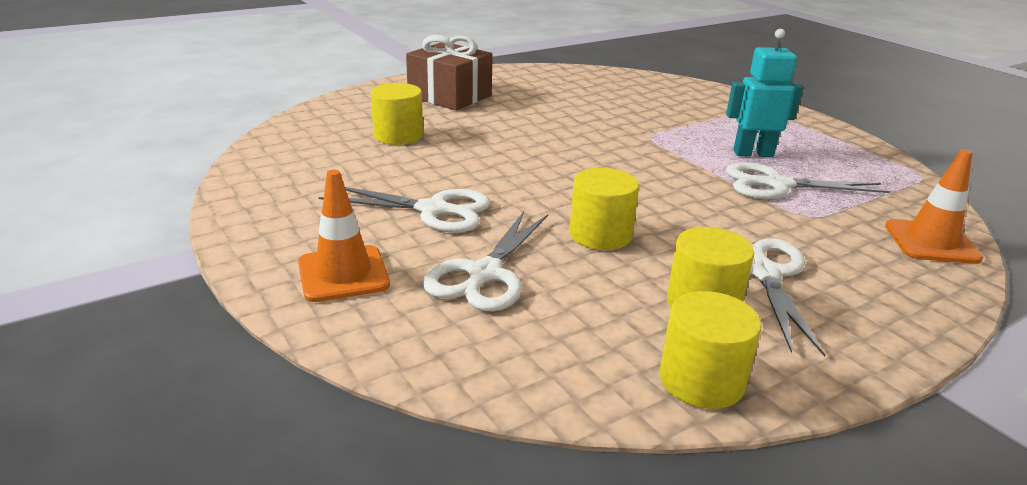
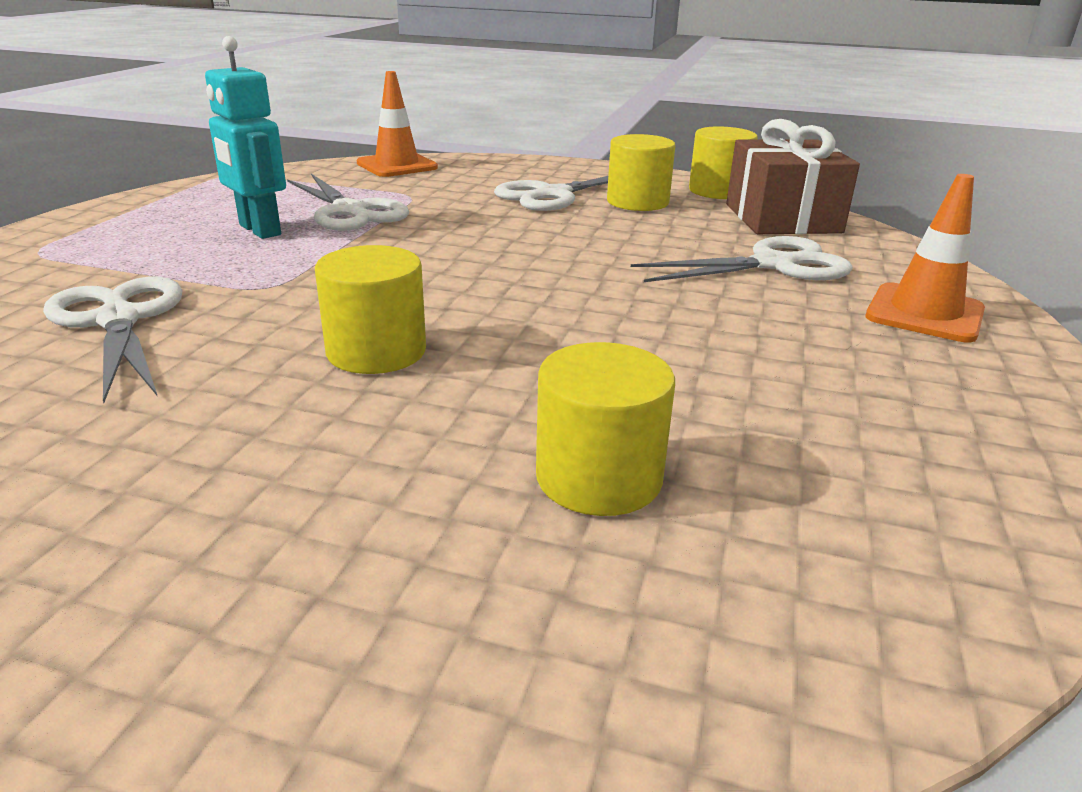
camera: 130 degrees left, 0 degrees up
white scissors [319,187,491,233] -> white scissors moved to [43,277,183,403]
brown gift [406,35,493,111] -> brown gift moved to [726,119,860,234]
yellow cylinder [569,168,639,250] -> yellow cylinder moved to [315,245,426,374]

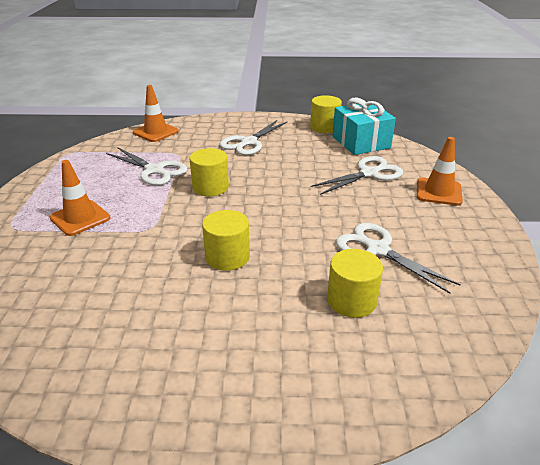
camera: 15 degrees left, 5 degrees up
white scissors [43,277,183,403] -> white scissors moved to [336,223,461,294]
turquoise robot [205,36,286,239] -> none
yellow cylinder [607,134,675,211] -> yellow cylinder moved to [189,148,229,196]
brown gift [726,119,860,234] -> turquoise gift [333,98,396,155]
none -> orange traffic cone [50,160,111,236]

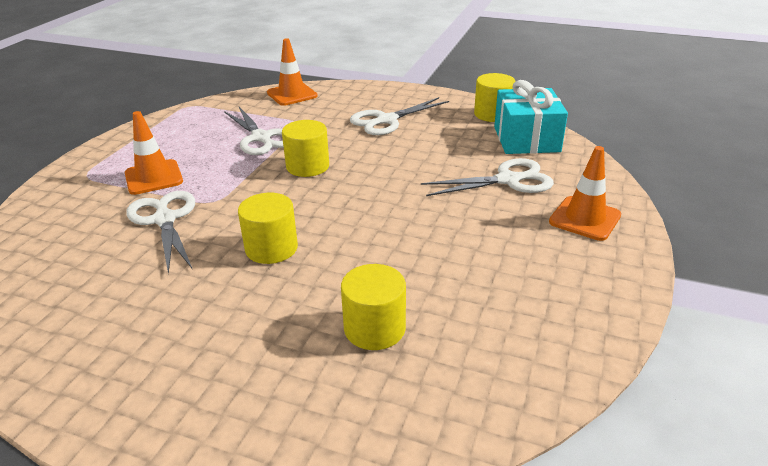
camera: 20 degrees right, 0 degrees up
white scissors [336,223,461,294] -> white scissors moved to [126,191,195,275]

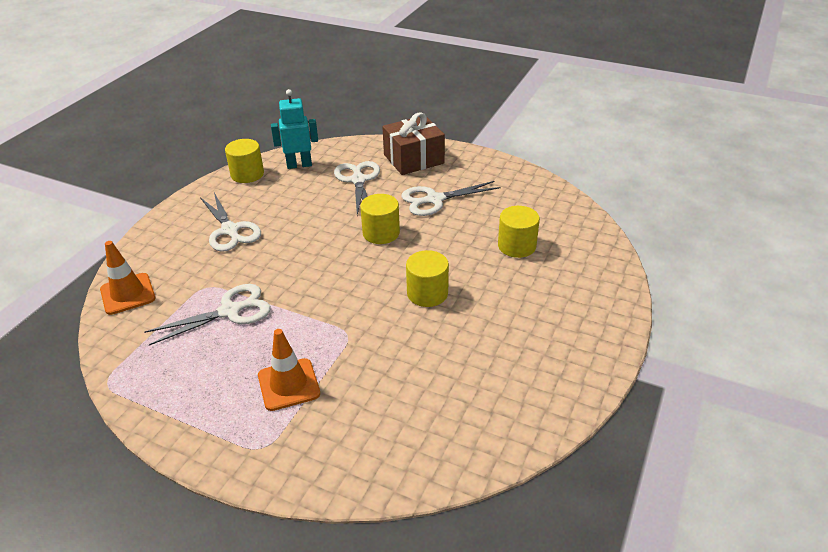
camera: 85 degrees left, 5 degrees up
white scissors [126,191,195,275] -> white scissors moved to [401,181,501,216]
yellow cylinder [282,120,329,177] -> yellow cylinder moved to [360,194,400,244]
turquoise gift [494,80,568,154] -> turquoise robot [271,89,318,169]
orange traffic cone [549,146,621,241] -> brown gift [382,112,445,175]

